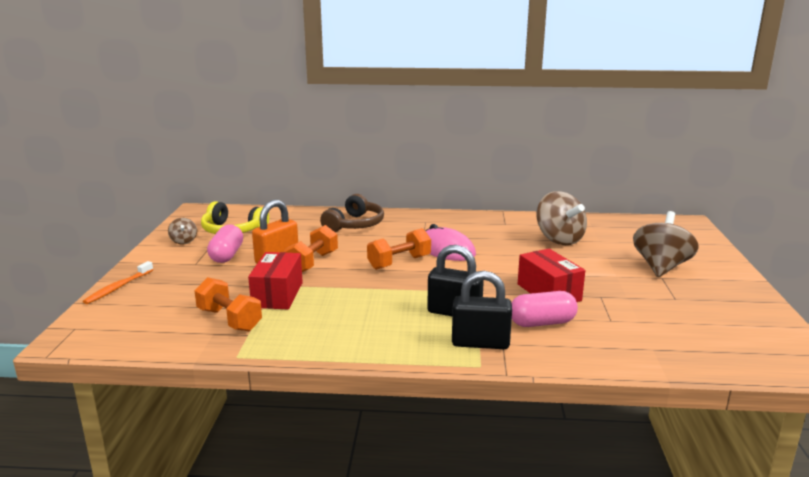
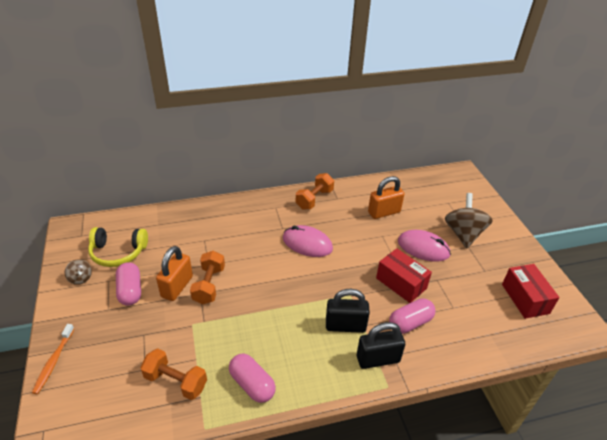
camera: 20 degrees left, 20 degrees up
red box [248,252,303,309] -> red box moved to [502,264,560,319]
brown headphones [320,194,384,232] -> none
orange dumbbell [367,228,431,270] -> orange dumbbell moved to [296,173,334,209]
brown spinning top [537,191,587,245] -> orange padlock [368,176,404,219]
none -> pink capsule [229,354,276,403]
none -> pink mouse [398,230,451,262]

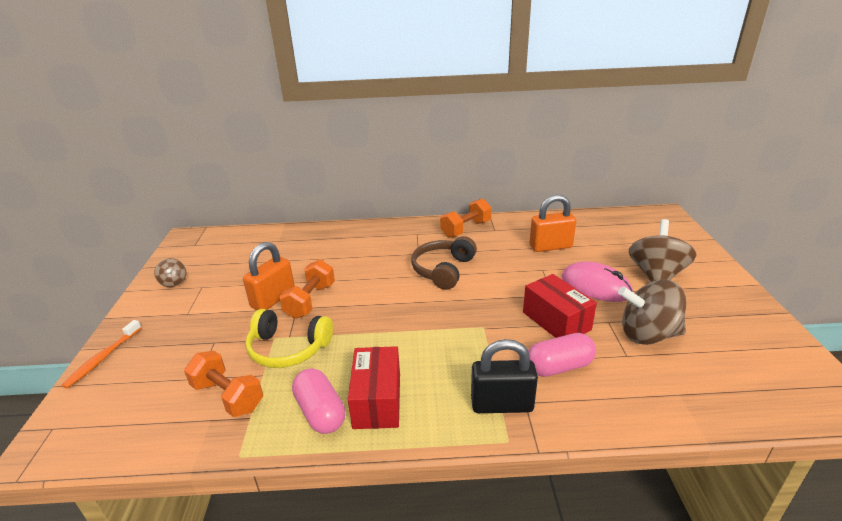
camera: 15 degrees right, 10 degrees down
yellow headphones [88,227,148,267] -> yellow headphones moved to [245,309,333,368]
pink capsule [116,262,141,306] -> none
pink mouse [283,225,333,257] -> brown headphones [411,236,477,290]
black padlock [326,289,370,333] -> none
red box [502,264,560,319] -> red box moved to [348,346,400,429]
none -> brown spinning top [618,280,686,345]

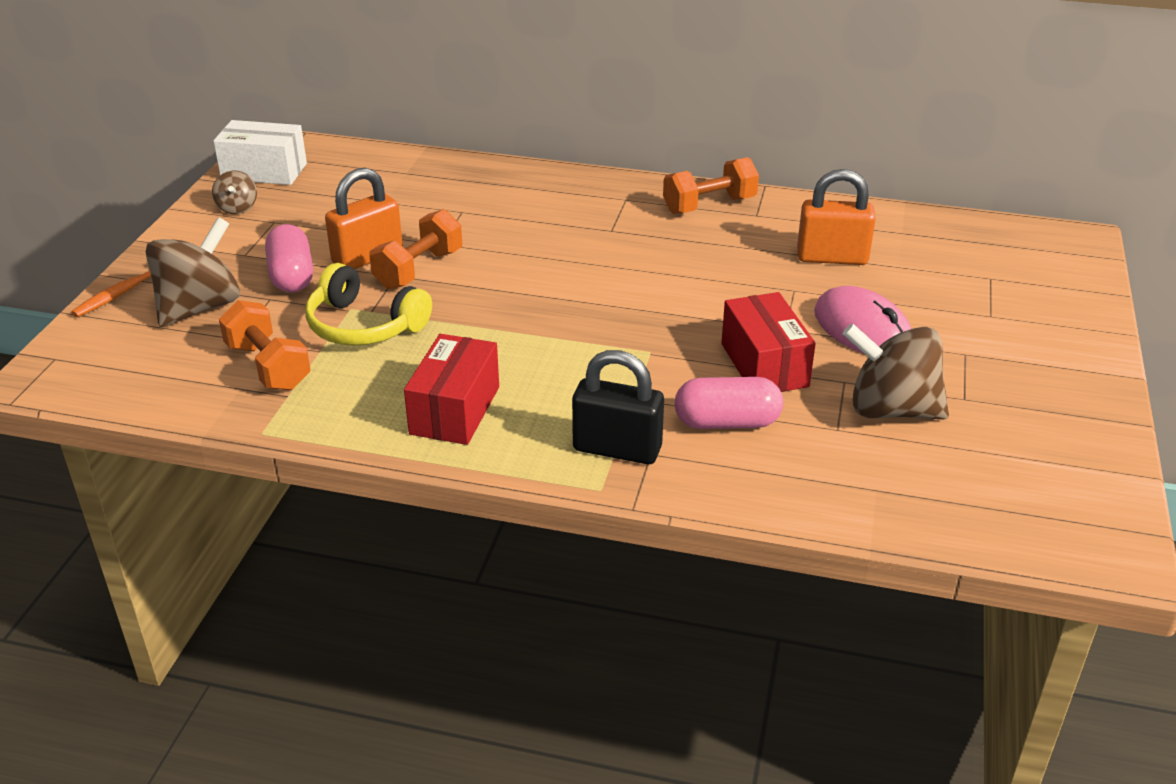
camera: 15 degrees right, 5 degrees up
pink capsule [292,368,345,434] -> pink capsule moved to [265,224,313,292]
brown headphones [411,236,477,290] -> none
brown spinning top [629,219,696,282] -> brown spinning top moved to [146,217,240,327]
none -> white box [213,120,307,185]

